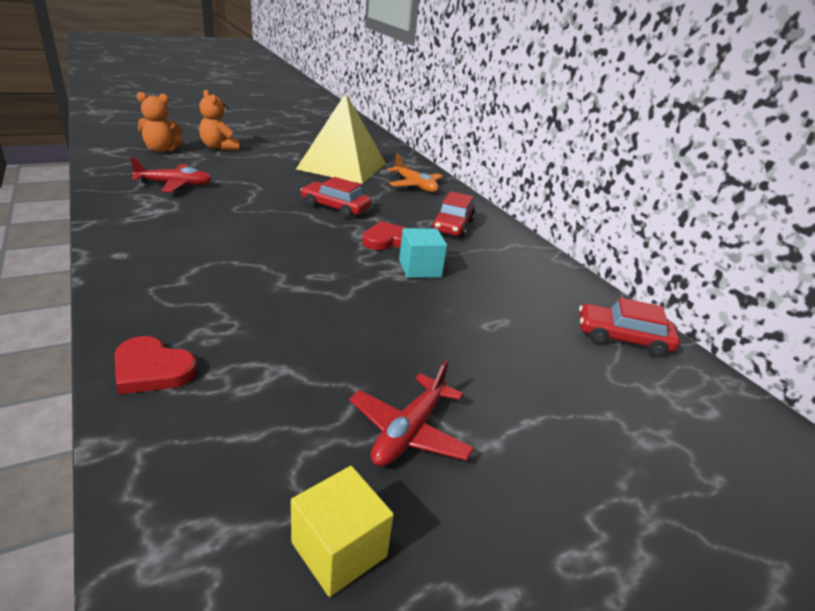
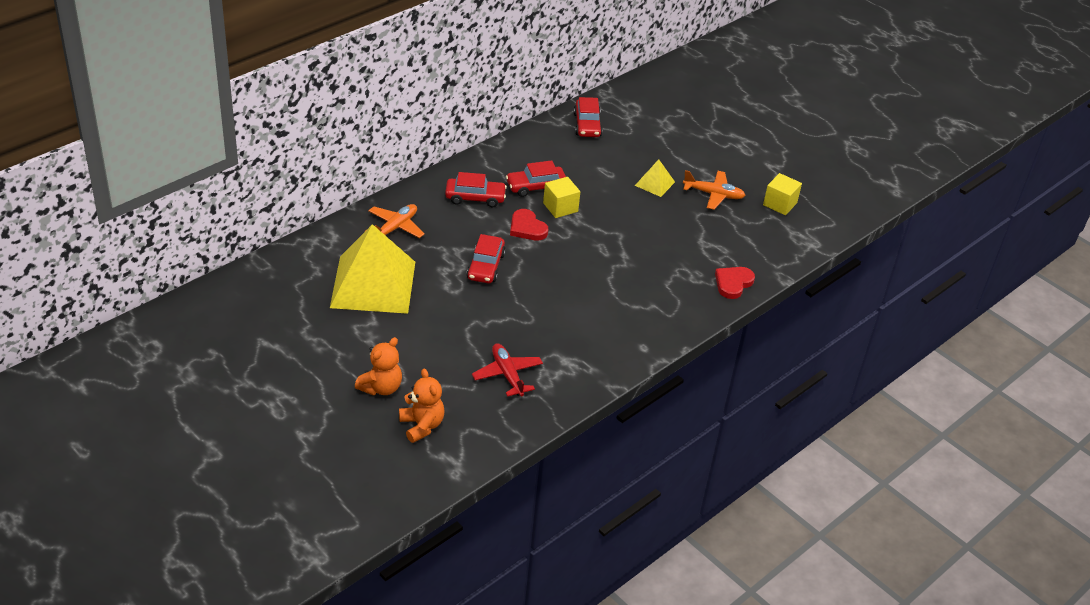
camera: 105 degrees left, 10 degrees up
red heart [115,336,198,394] -> red heart turned 150 degrees counterclockwise [715,267,755,299]
red plane [349,360,474,466] -> orange plane [683,170,746,210]
turquoise cube [399,228,447,278] -> yellow cube [543,177,580,218]
none -> red car [506,160,566,197]
none -> yellow pyramid [635,159,675,197]

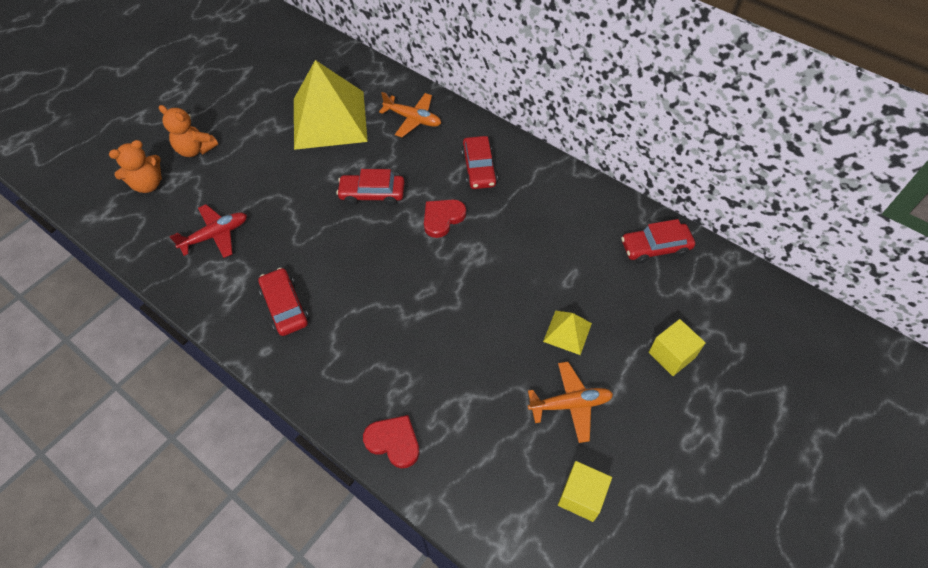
camera: 85 degrees right, 15 degrees up
red car [506,160,566,197] -> red car moved to [258,268,309,336]
yellow cube [543,177,580,218] -> yellow cube moved to [649,319,706,376]
orange plane [683,170,746,210] -> orange plane turned 105 degrees counterclockwise [528,362,613,443]

